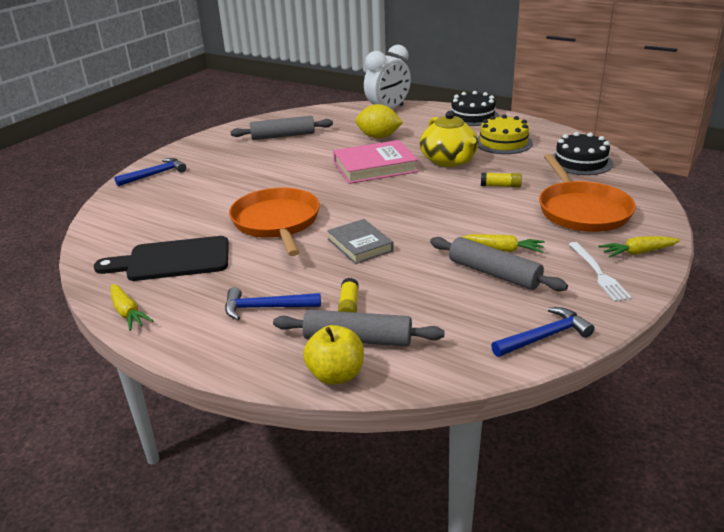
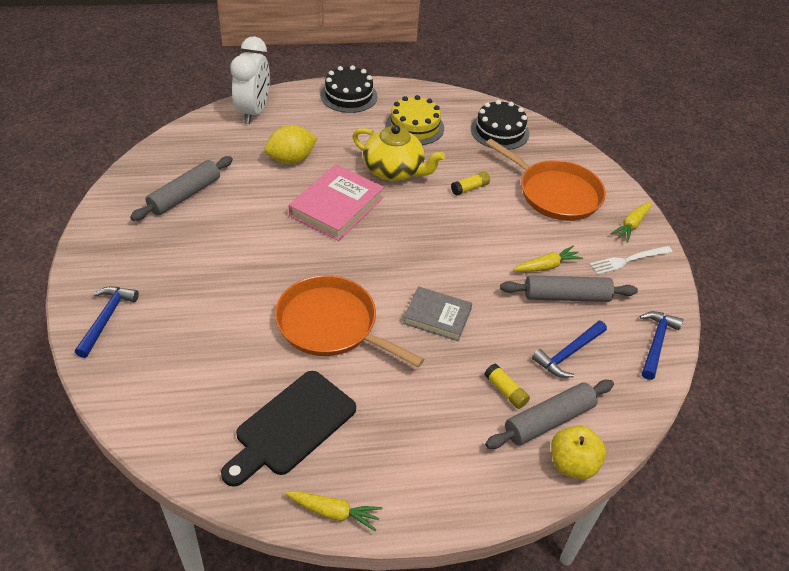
camera: 45 degrees left, 15 degrees up
blue hammer [225,287,321,320] -> blue hammer moved to [532,321,607,378]
white fork [569,242,632,302] -> white fork turned 120 degrees clockwise [589,246,673,275]

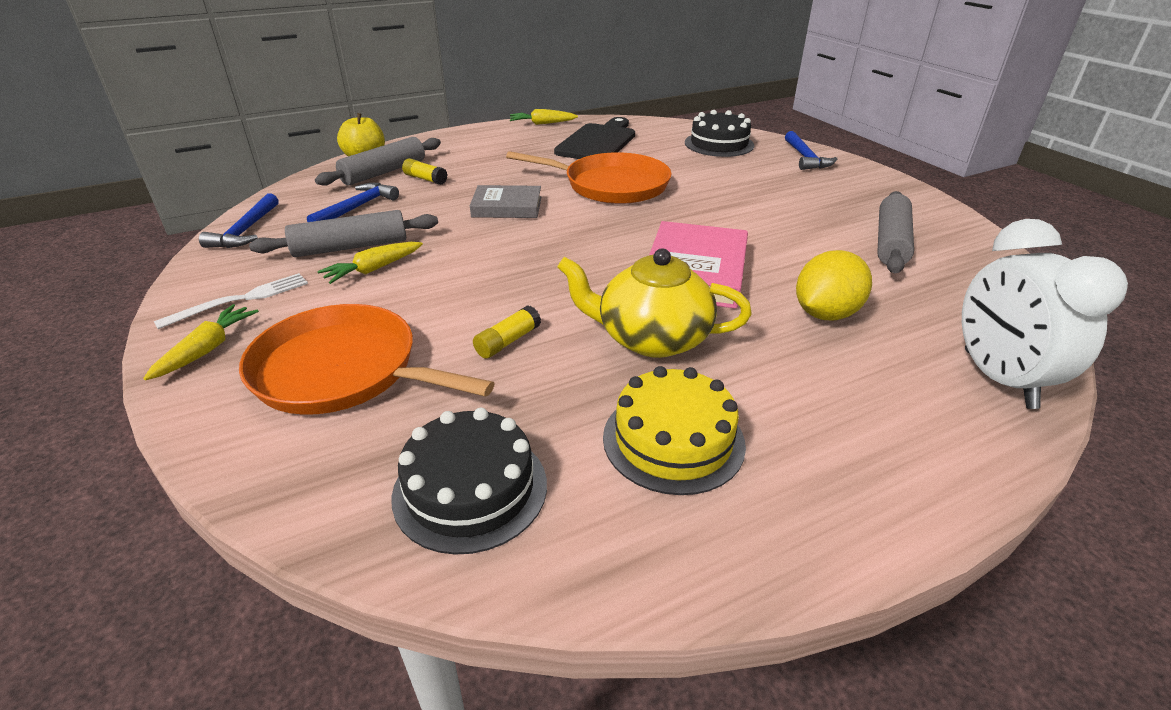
camera: 165 degrees right, 10 degrees down
black cake [320,65,378,113] -> black cake moved to [685,110,754,157]

